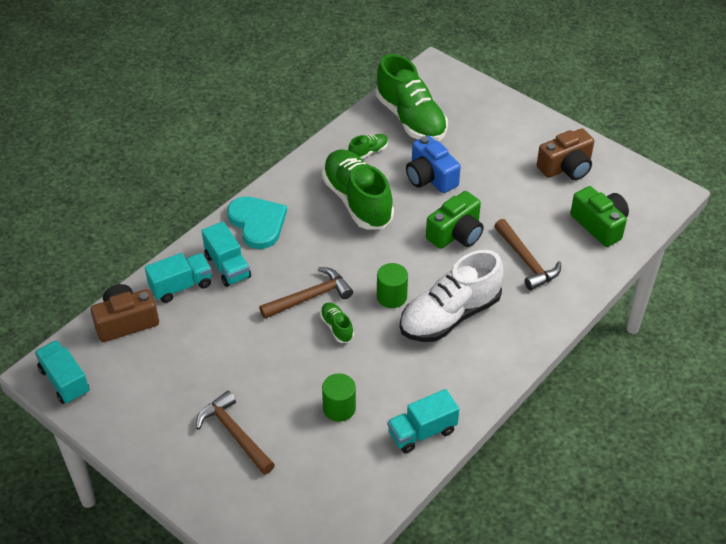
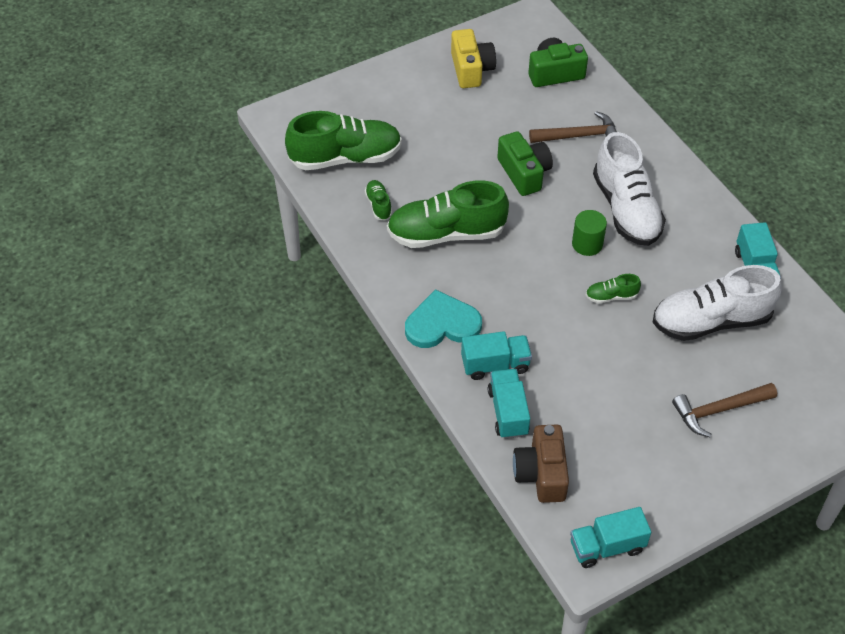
camera: 70 degrees left, 5 degrees up
brown hammer [259,267,353,319] -> none
green cylinder [322,373,356,422] -> white shoe [653,265,782,341]
blue camera [406,135,461,193] -> none
brown camera [537,128,594,180] -> yellow camera [451,29,496,88]

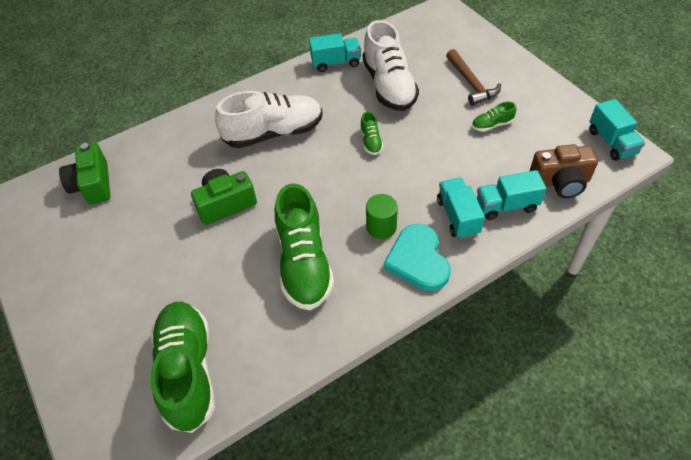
camera: 90 degrees left, 0 degrees up
green shoe [365,180,392,221] -> green shoe moved to [472,101,516,132]
yellow camera [451,29,496,88] -> none
brown hammer [529,111,617,143] -> none
green cylinder [572,210,607,256] -> green cylinder moved to [366,194,398,239]

